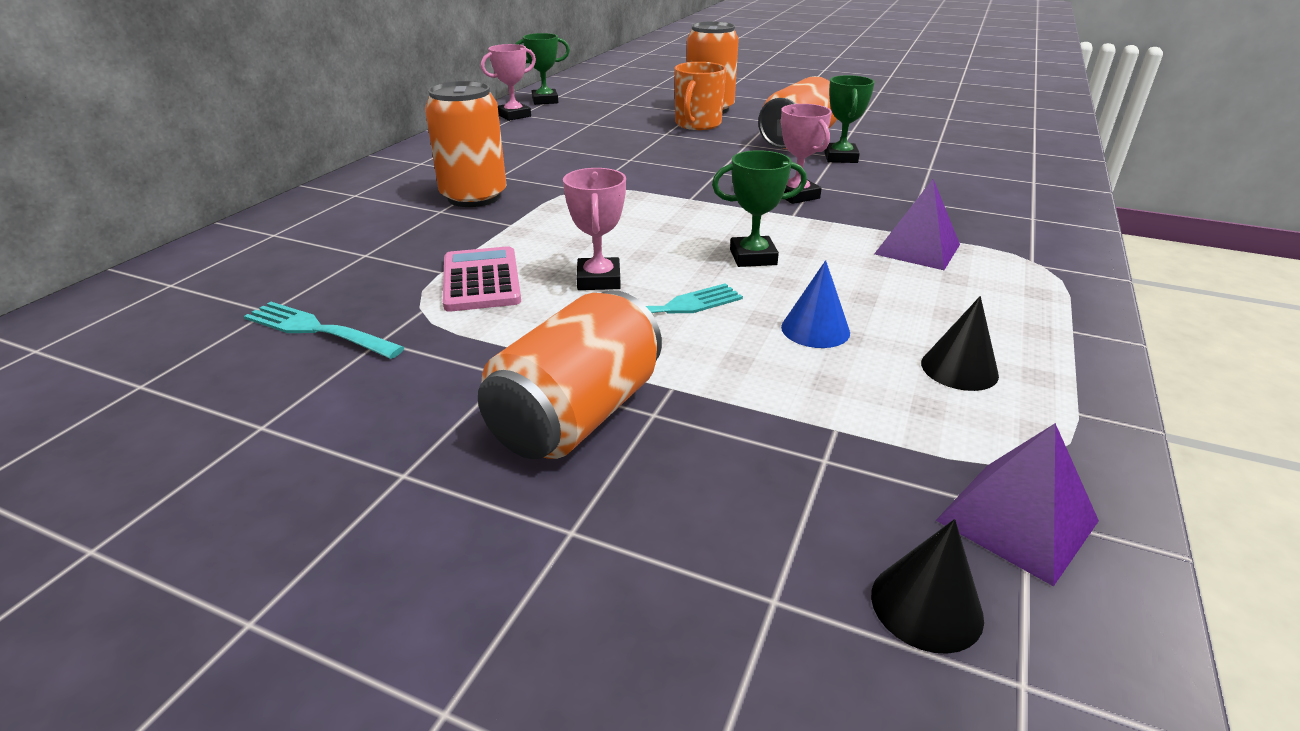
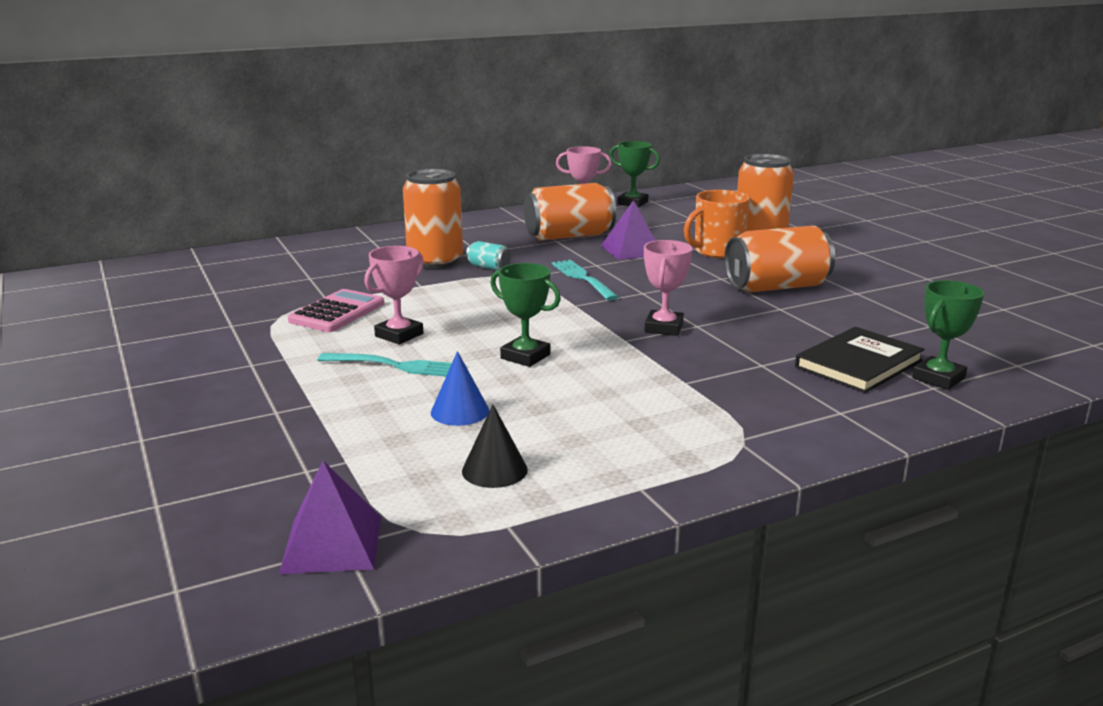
camera: 40 degrees right, 10 degrees down
turquoise fork [244,302,405,359] -> turquoise fork moved to [552,260,619,301]
orange can [478,290,662,459] -> orange can moved to [524,183,616,241]
green trophy [824,75,875,163] -> green trophy moved to [912,280,984,390]
black cone [871,519,984,654] -> none
purple pyramid [874,179,960,270] -> purple pyramid moved to [601,200,656,260]
none -> turquoise can [466,241,511,270]
none -> black book [795,327,925,393]

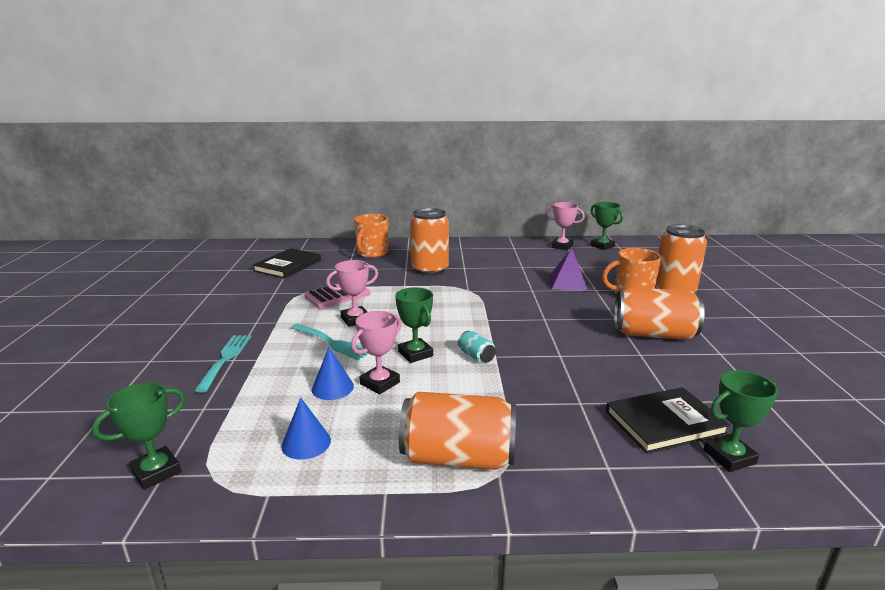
camera: 25 degrees right, 0 degrees up
purple pyramid [279,461,381,574] -> green trophy [92,382,185,490]
black cone [462,405,528,488] -> blue cone [281,398,331,460]
turquoise can [466,241,511,270] -> turquoise can moved to [458,331,496,363]
orange can [524,183,616,241] -> orange can moved to [399,392,516,470]
turquoise fork [552,260,619,301] -> turquoise fork moved to [194,335,251,393]
pink trophy [644,240,693,336] -> pink trophy moved to [351,311,402,394]
none -> black book [253,248,321,278]
none -> orange mug [354,214,388,258]

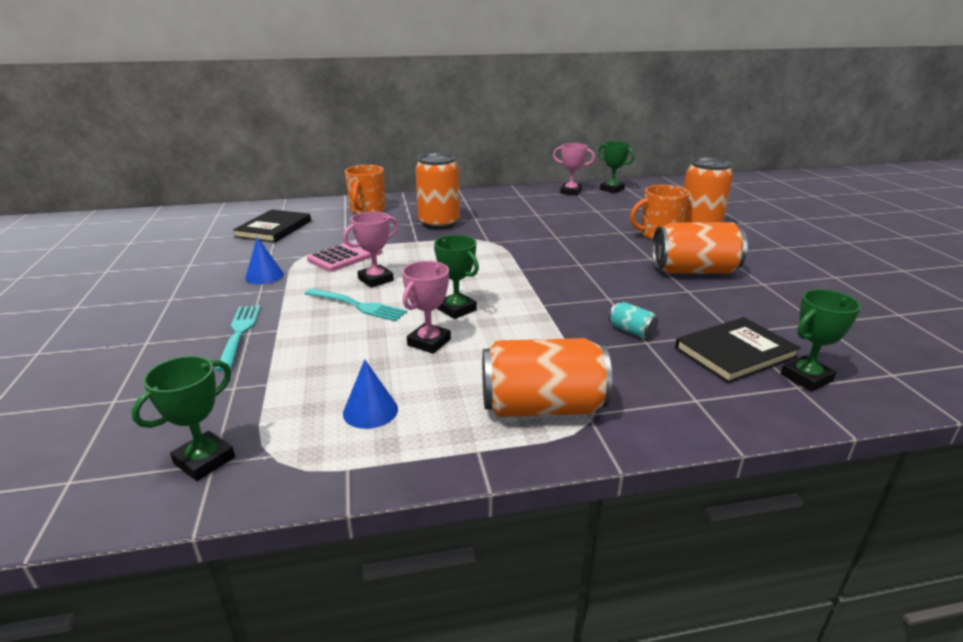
camera: 10 degrees left, 5 degrees up
blue cone [312,347,354,400] -> blue cone moved to [245,237,284,284]
turquoise can [458,331,496,363] -> turquoise can moved to [609,302,658,338]
purple pyramid [549,248,588,291] -> none

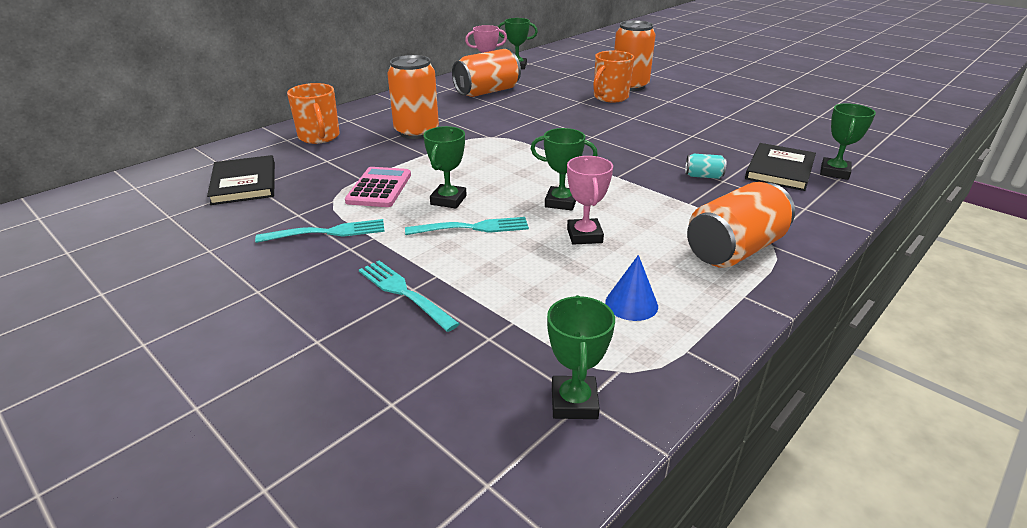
camera: 35 degrees left, 5 degrees up
blue cone [245,237,284,284] -> turquoise fork [255,219,385,243]
pink trophy [343,211,398,288] -> green trophy [423,126,467,208]
orange can [652,222,748,274] -> orange can moved to [452,49,521,97]

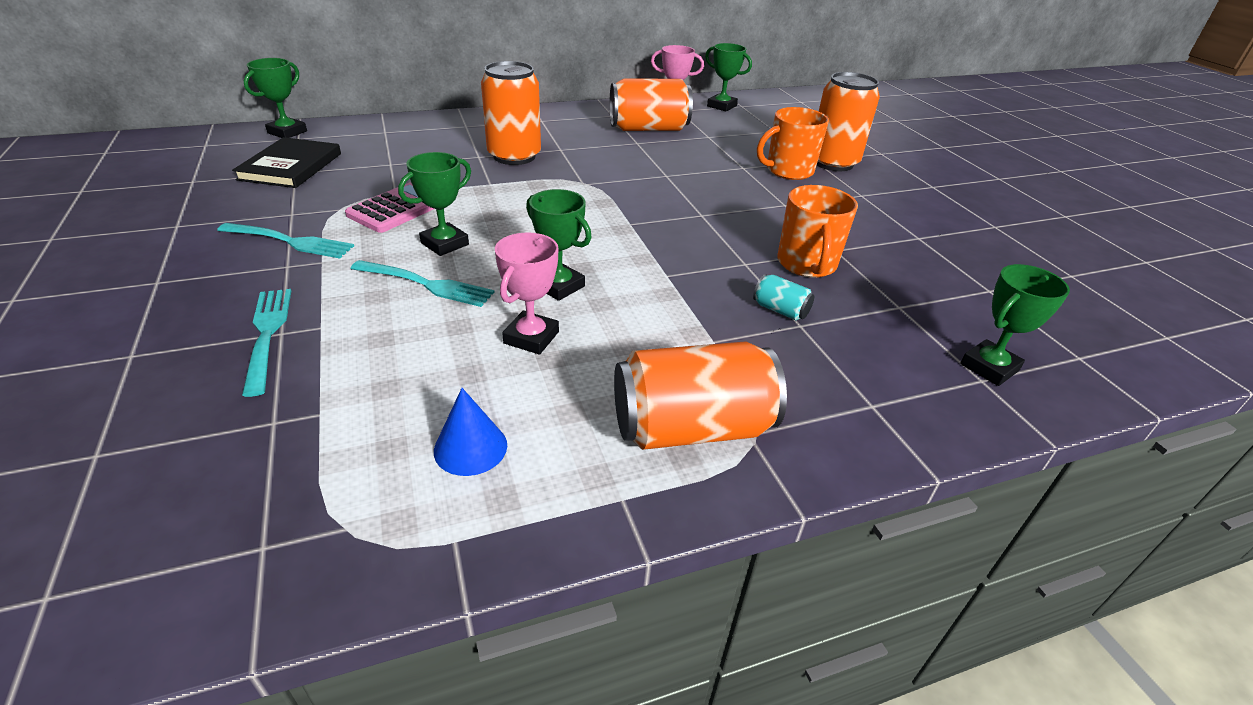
camera: 25 degrees right, 5 degrees up
orange mug [287,83,340,144] -> orange mug moved to [777,185,858,278]
green trophy [547,295,615,419] -> green trophy moved to [244,58,307,138]
black book [745,143,816,191] -> none

